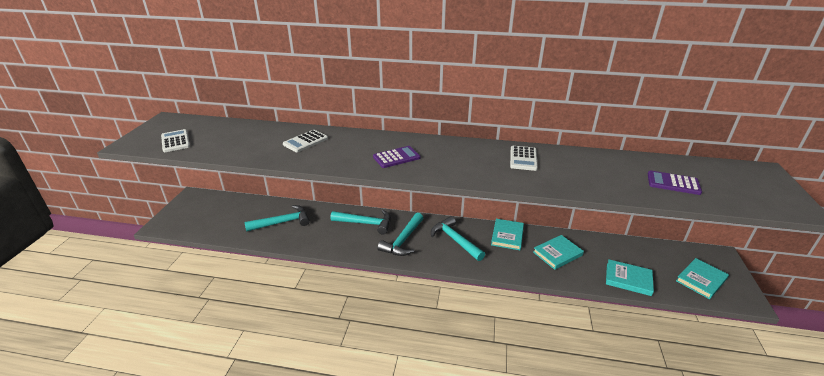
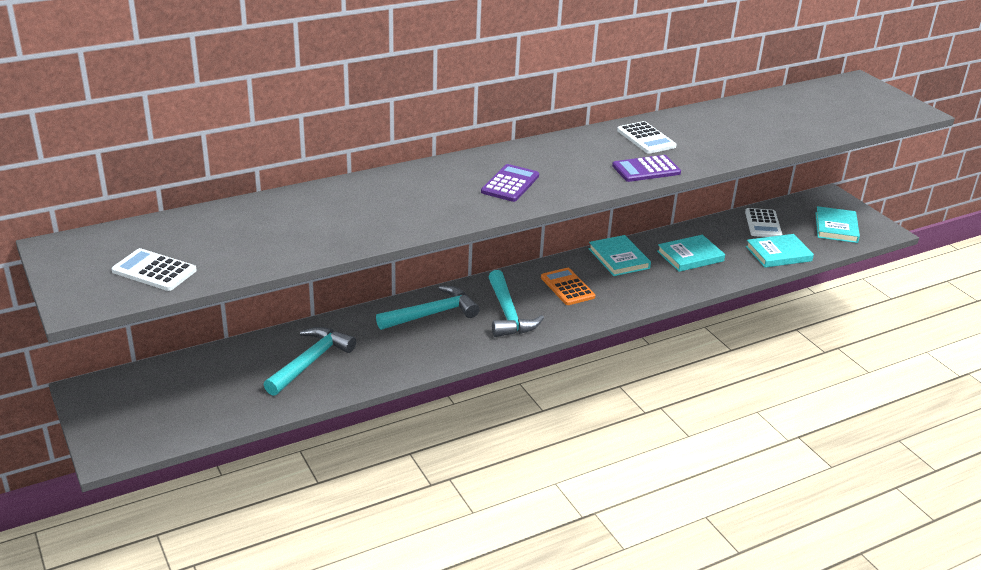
camera: 40 degrees left, 0 degrees up
white calculator [283,130,328,152] -> white calculator moved to [745,208,782,237]
turquoise hammer [431,216,485,261] -> orange calculator [541,268,595,305]
turquoise book [533,235,584,270] -> turquoise book turned 45 degrees clockwise [657,235,725,272]
purple calculator [648,170,702,195] -> purple calculator moved to [612,155,681,182]

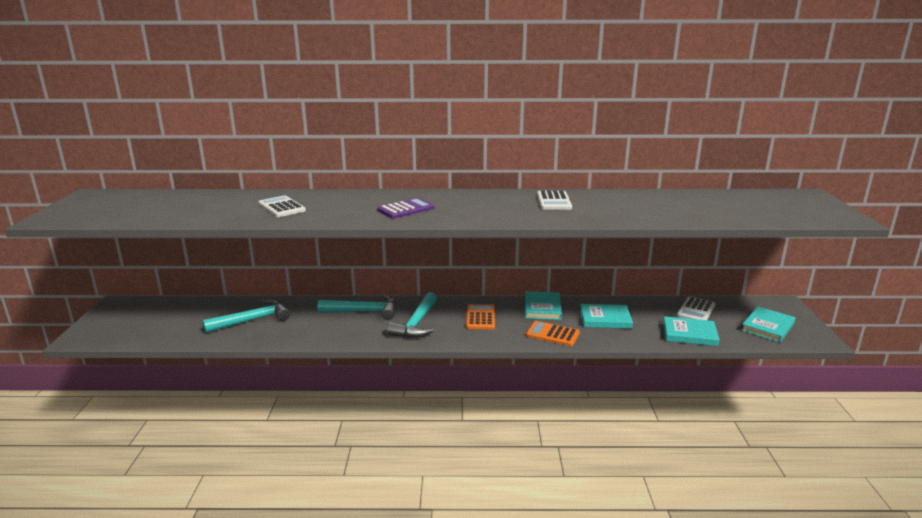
camera: 30 degrees right, 10 degrees down
white calculator [112,248,197,291] -> white calculator moved to [258,195,306,217]
purple calculator [612,155,681,182] -> none
none -> orange calculator [526,321,580,346]

